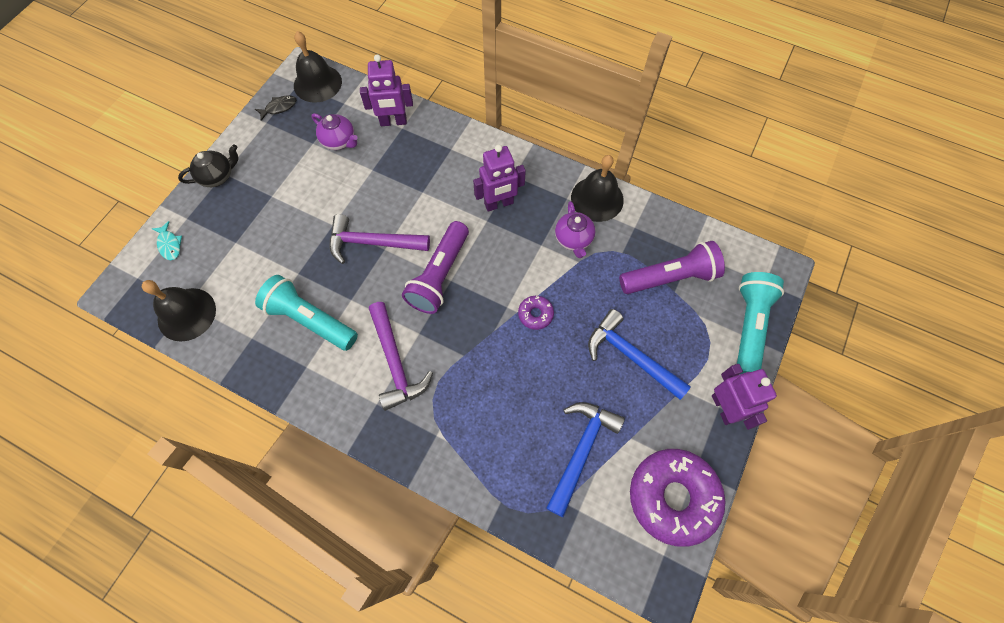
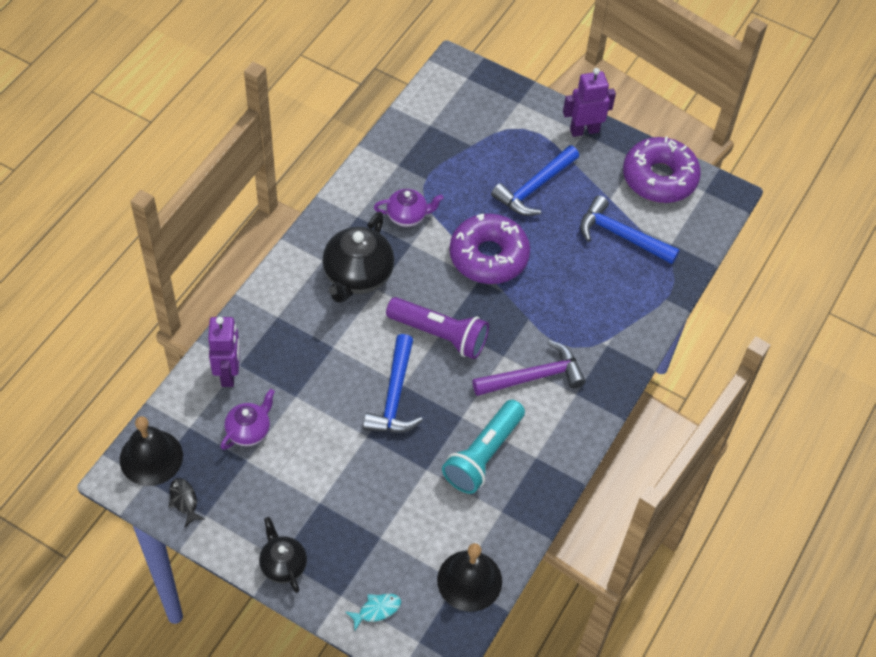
camera: 90 degrees left, 10 degrees down
purple hammer [330,214,430,264] -> blue hammer [363,334,423,433]
purple robot [473,144,526,212] -> black teapot [323,212,394,303]
purple donut [518,296,554,330] -> purple donut [449,214,530,284], size x2.27
black bell [571,155,624,222] -> none
purple flashlight [619,241,725,294] -> none
turquoise flashlight [737,272,784,374] -> none

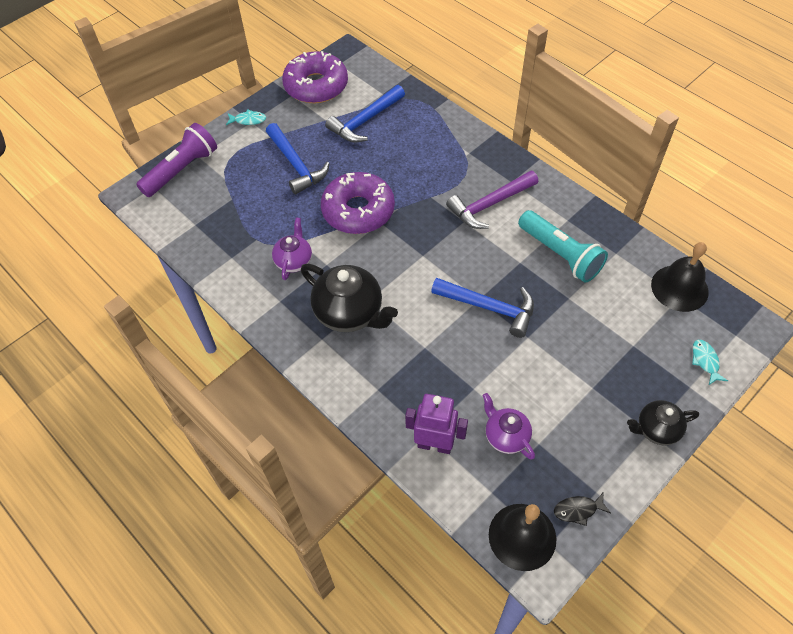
camera: 70 degrees left, 0 degrees up
purple flashlight [386,297,489,359] -> purple flashlight moved to [136,123,217,197]
purple hammer [472,340,586,396] -> purple hammer turned 120 degrees counterclockwise [446,171,538,229]
purple robot [563,68,616,137] -> turquoise fish [226,110,266,125]

